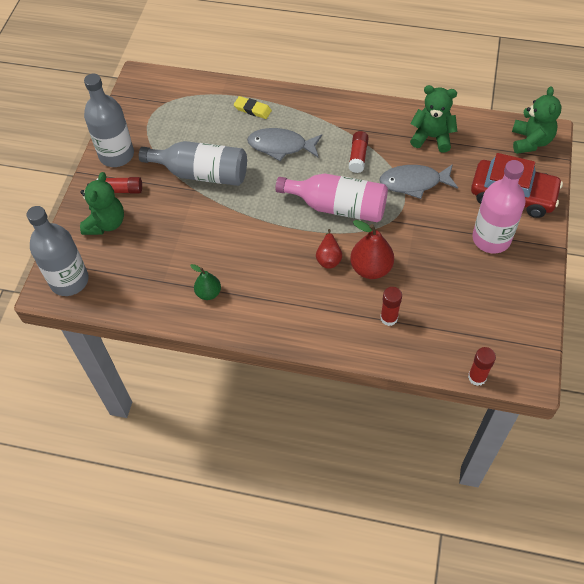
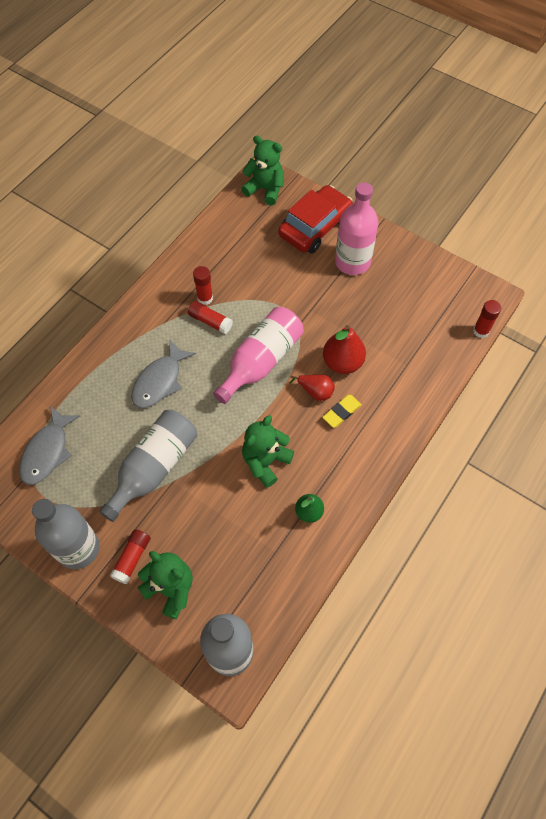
camera: 70 degrees left, 5 degrees up
yellow eraser [234,96,272,119] -> yellow eraser moved to [322,395,362,428]
grey fish [379,164,458,199] -> grey fish moved to [19,406,80,485]
red glue stick [380,287,402,326] -> red glue stick moved to [193,266,213,305]
green teddy bear [410,85,457,152] -> green teddy bear moved to [242,415,294,488]

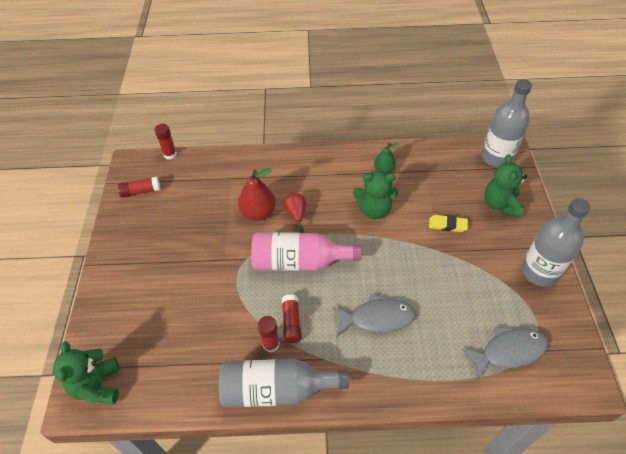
camera: 125 degrees left, 10 degrees down
grey bottle [99,410,197,522] -> grey bottle moved to [219,359,349,408]
red glue stick [110,529,151,584] -> red glue stick moved to [118,177,160,198]
red car [278,185,353,253] -> none
yellow eraser [322,395,362,428] -> yellow eraser moved to [429,215,468,232]
pink bottle [335,182,379,275] -> none

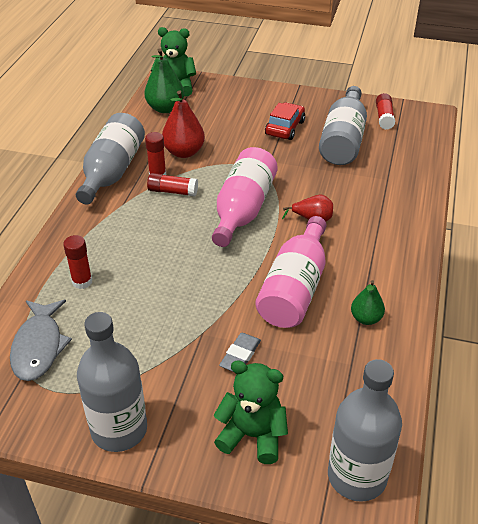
camera: 105 degrees right, 10 degrees down
red glue stick [154,124,177,160] -> red glue stick moved to [63,235,92,289]
red pear [238,168,276,221] -> red pear moved to [162,90,205,158]
grey fish [333,294,416,336] -> none
green teddy bear [353,171,398,219] -> pink bottle [255,216,327,328]
yellow eraser [429,215,468,232] -> grey eraser [219,333,261,372]
none -> green pear [144,48,184,113]
none -> red car [265,102,305,140]
none -> grey bottle [319,86,367,165]

